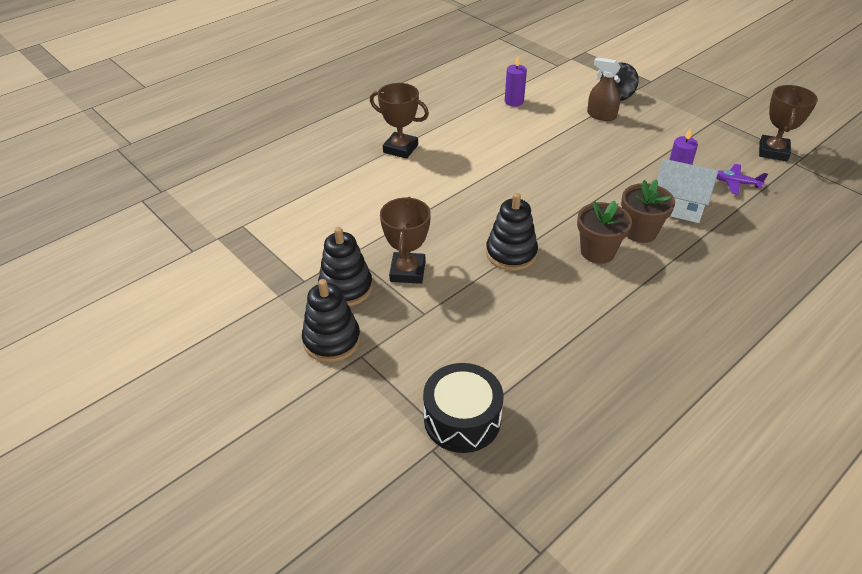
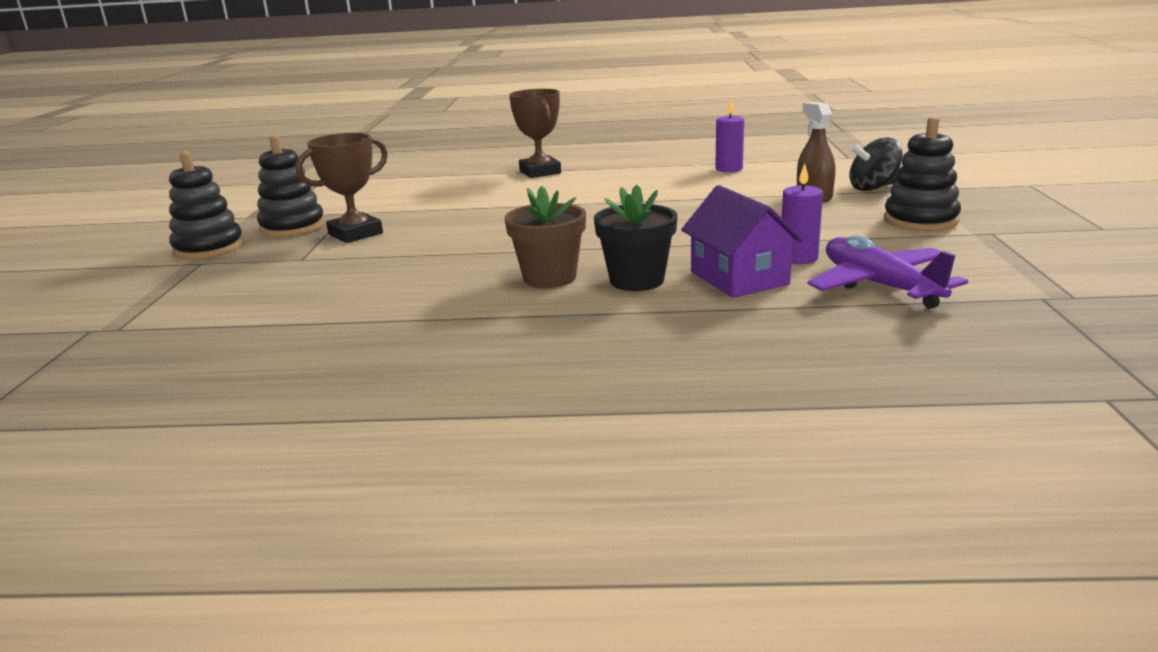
camera: 45 degrees right, 20 degrees down
black drum [423,363,503,453] -> none
black stacking toy [486,193,538,271] -> black stacking toy moved to [884,117,961,231]
brown flower pot [621,179,675,243] -> black flower pot [594,185,678,291]
white house [657,159,718,223] -> purple house [681,185,803,298]
purple plane [716,164,768,195] -> purple plane [807,235,968,309], size x1.75
brown trophy [759,85,818,161] -> none

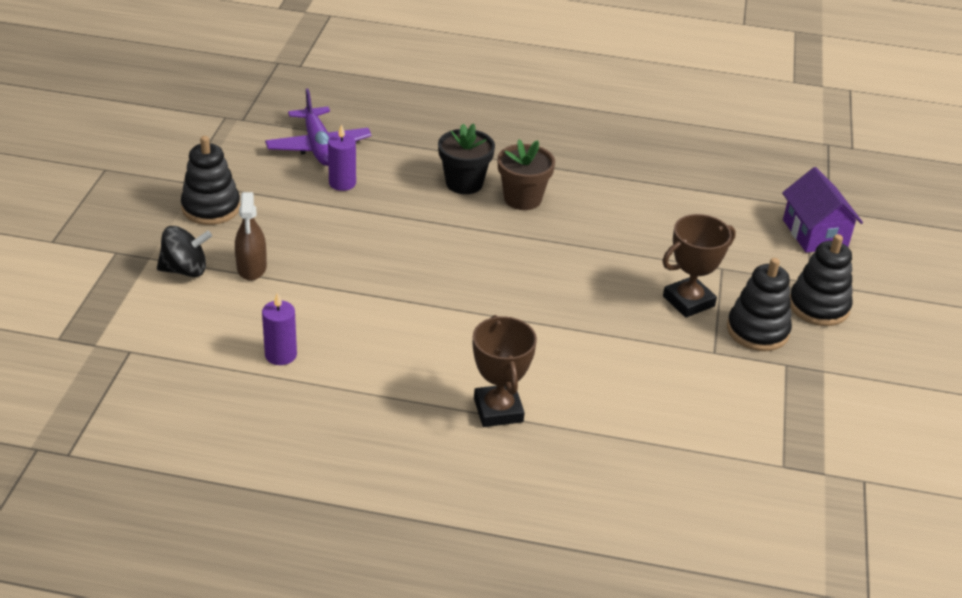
camera: 175 degrees left, 15 degrees up
purple house [681,185,803,298] -> purple house moved to [782,167,863,253]

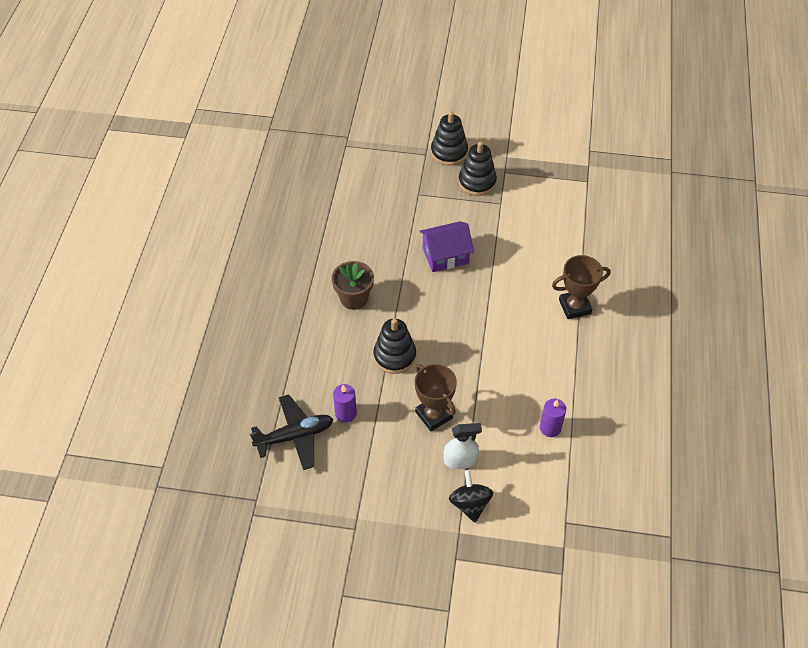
camera: 90 degrees left, 15 degrees up
black stacking toy [181,136,240,225] -> black stacking toy moved to [373,319,416,374]
brown spray bottle [235,192,267,281] -> white spray bottle [443,423,482,469]
purple plane [265,89,372,166] -> black plane [250,394,333,470]
black flower pot [438,123,495,194] -> none
brown trophy [662,214,736,318] -> brown trophy moved to [415,364,457,431]
purple house [782,167,863,253] -> purple house moved to [419,221,474,272]

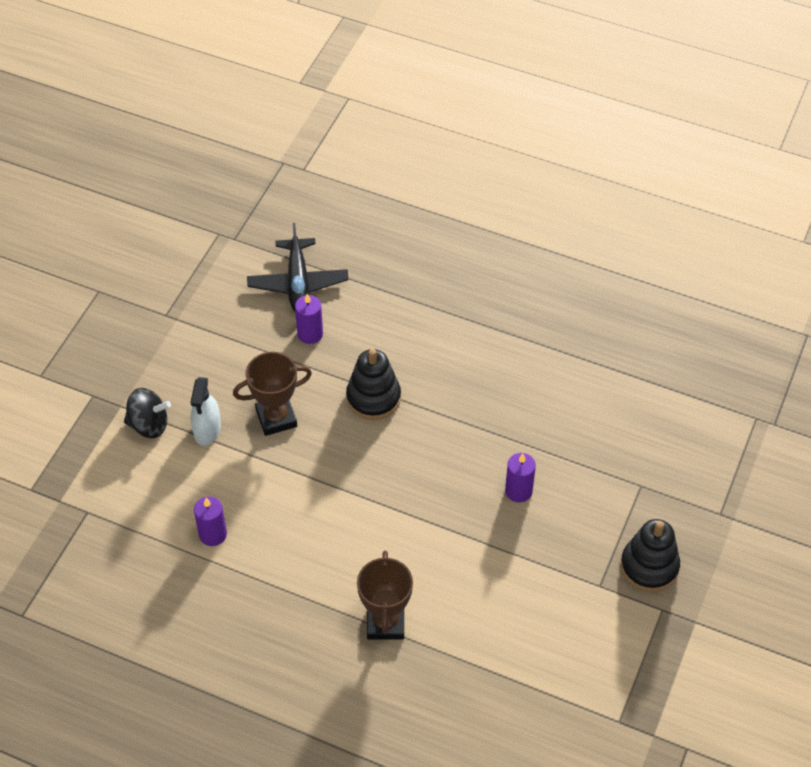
camera: 105 degrees right, 0 degrees up
brown flower pot [332,261,374,310] -> none
purple house [419,221,474,272] -> purple candle [505,453,536,503]
black stacking toy [431,111,468,166] -> none

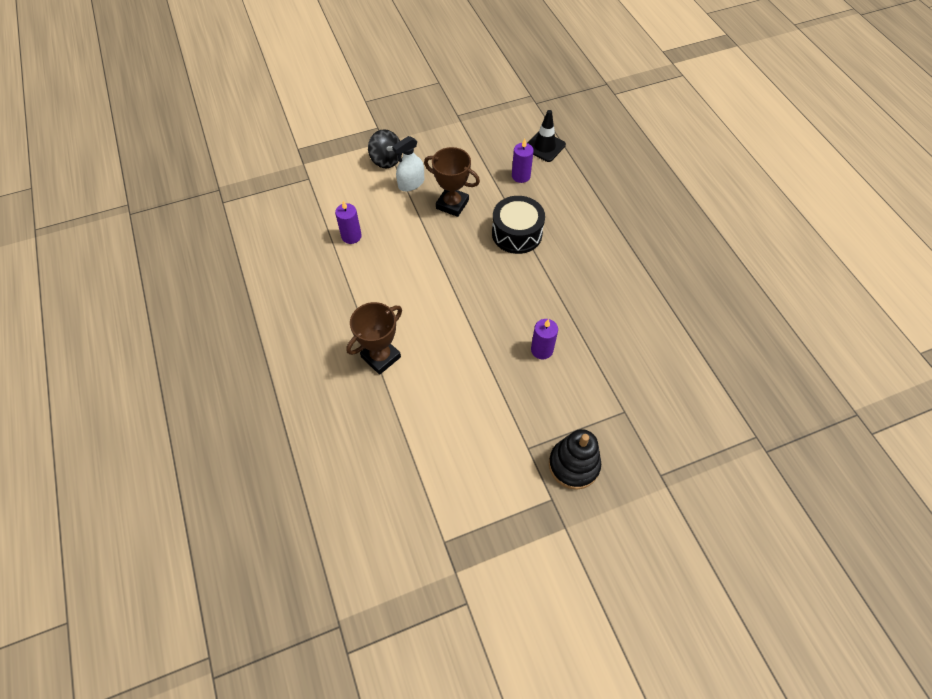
camera: 45 degrees right, 5 degrees up
black plane [247,223,348,311] -> black traffic cone [528,110,566,162]
black stacking toy [346,349,401,420] -> black drum [492,196,545,254]

